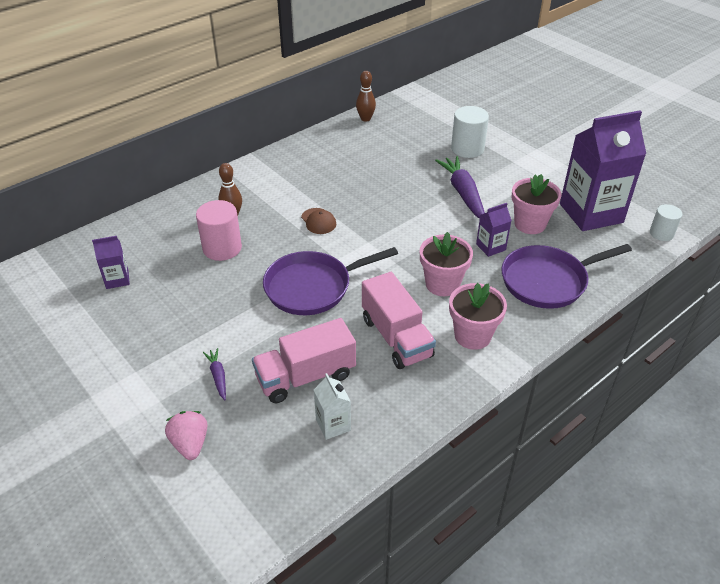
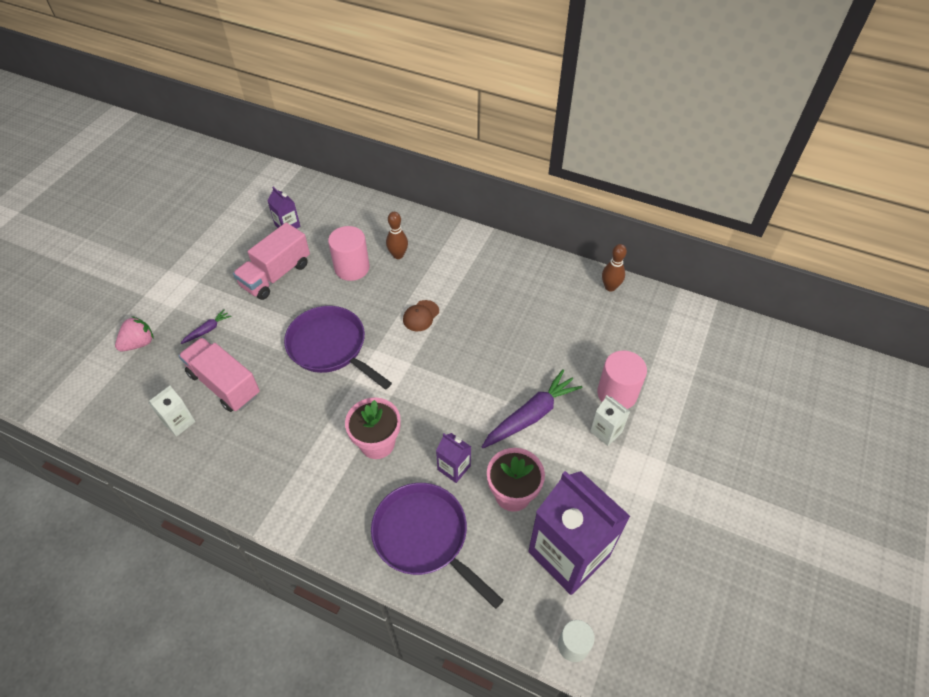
camera: 65 degrees right, 10 degrees up
pink truck [362,272,436,369] -> pink truck moved to [233,223,310,300]
pink flower pot [449,283,507,350] -> none
white cylinder [451,106,489,158] -> pink cylinder [597,350,647,409]
none -> white carton [590,395,630,446]

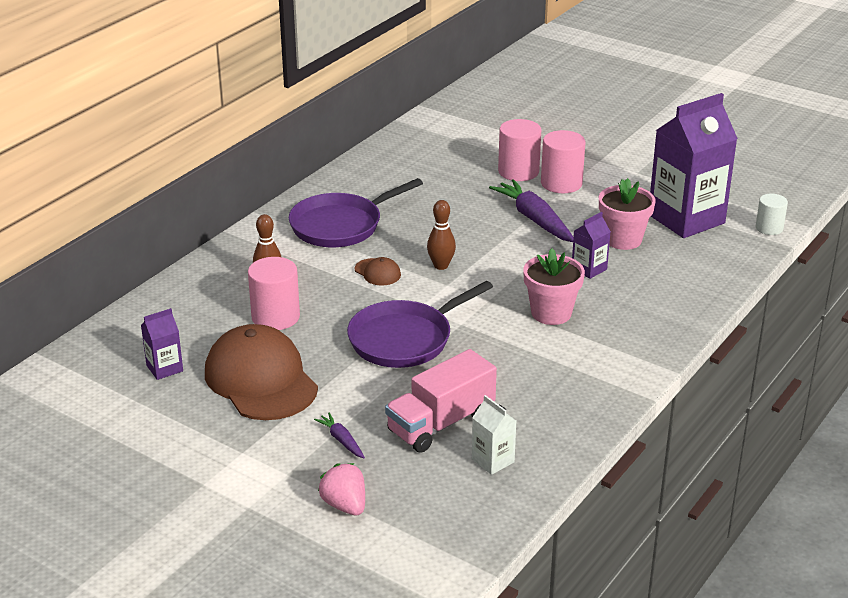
camera: 80 degrees left, 20 degrees down
pink truck [233,223,310,300] -> brown cap [205,324,318,420]
purple pan [371,483,504,609] -> purple pan moved to [289,178,423,247]
white carton [590,395,630,446] -> pink cylinder [541,130,585,193]
brown bowling pin [602,244,627,292] -> brown bowling pin moved to [427,200,456,270]

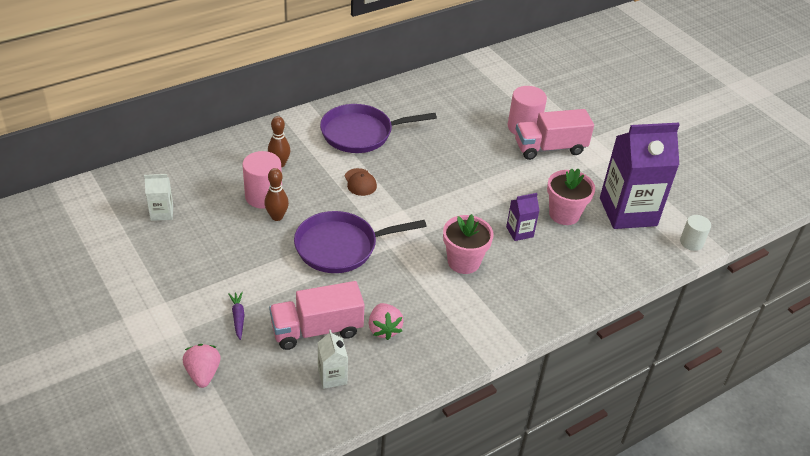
camera: 20 degrees right, 10 degrees up
purple carton [141,308,183,380] -> white carton [144,174,173,221]
brown cap [205,324,318,420] -> none
brown bowling pin [427,200,456,270] -> brown bowling pin moved to [265,168,289,221]
purple carrot [489,179,573,242] -> none
pink cylinder [541,130,585,193] -> pink truck [515,109,594,160]
none -> pink strawberry [369,303,404,340]

